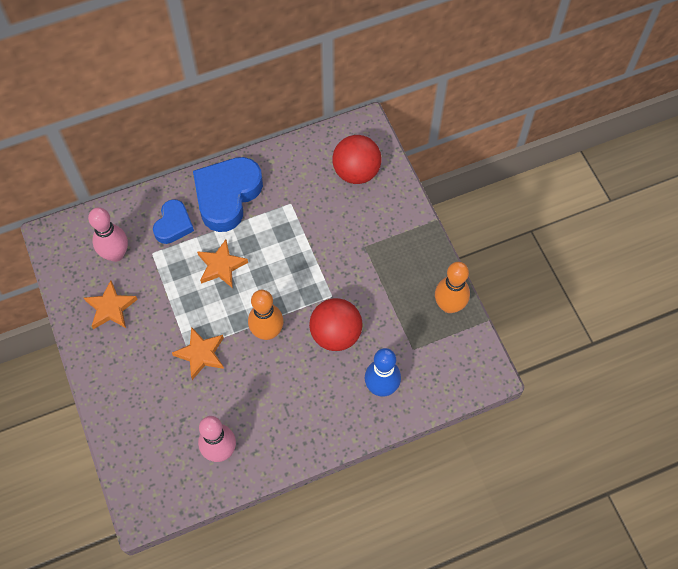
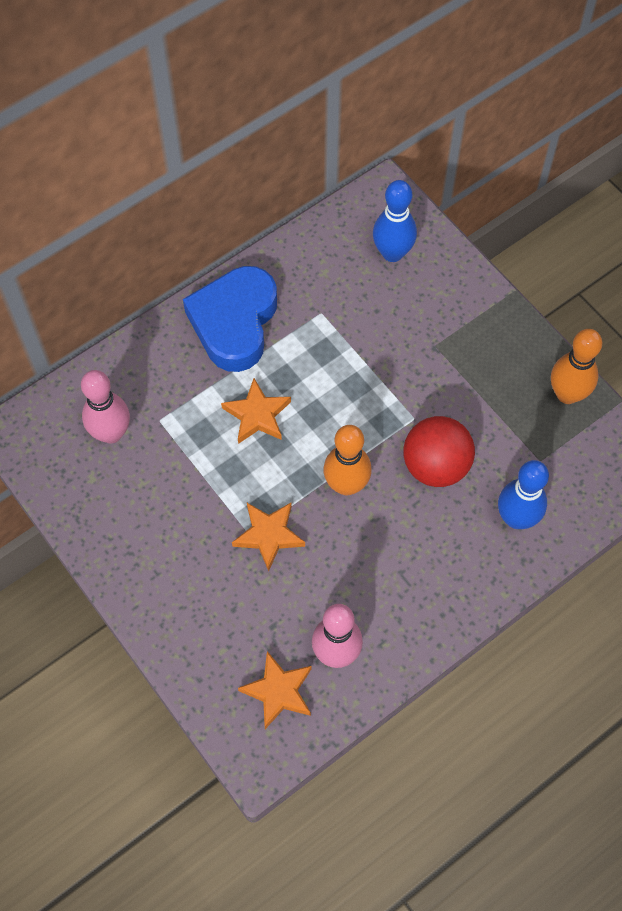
camera: 15 degrees left, 0 degrees up
orange star [84,280,138,329] -> orange star moved to [238,651,312,729]
blue heart [153,199,194,244] -> none
red ball [332,135,381,184] -> blue bowling pin [373,180,417,262]

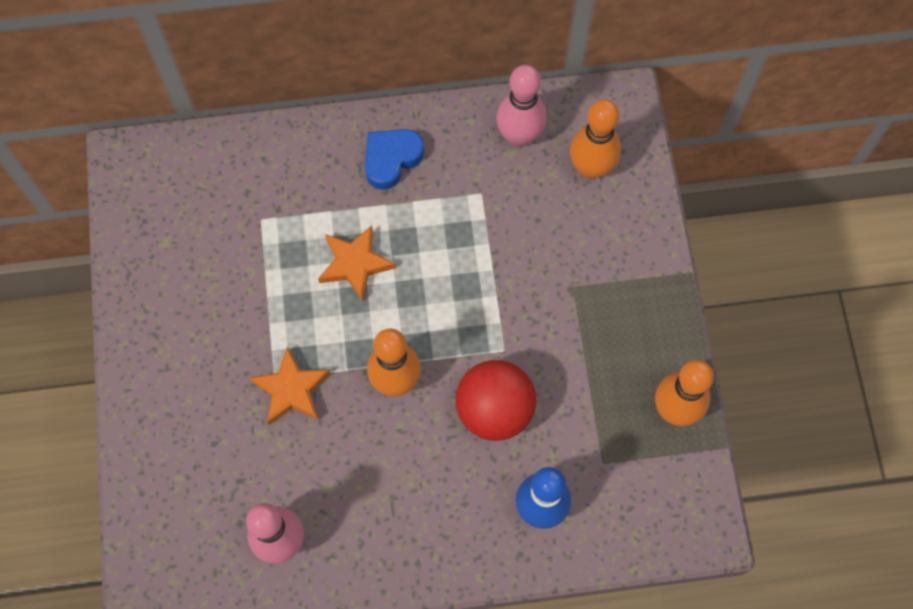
camera: 30 degrees right, 5 degrees up
pink bowling pin [81,370,130,444] -> pink bowling pin moved to [496,65,547,147]
blue heart [183,266,277,372] -> blue heart [365,129,424,190], size x0.57
orange star [238,651,312,729] -> none
blue bowling pin [373,180,417,262] -> orange bowling pin [570,99,621,179]

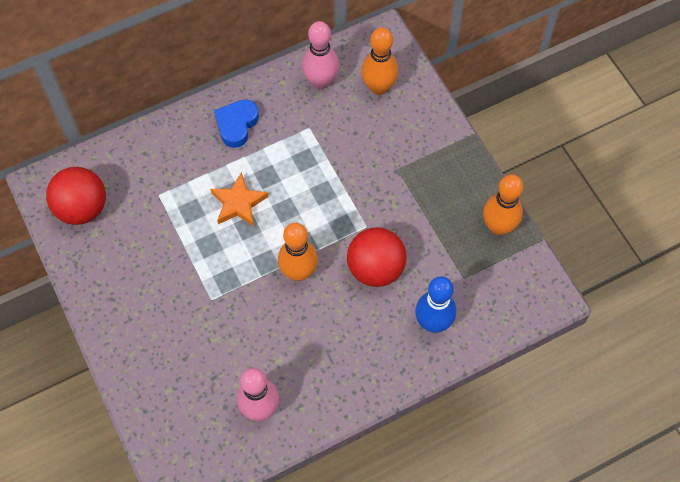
camera: 20 degrees left, 5 degrees down
orange star [249,347,330,425] -> none
none -> red ball [46,167,106,225]

